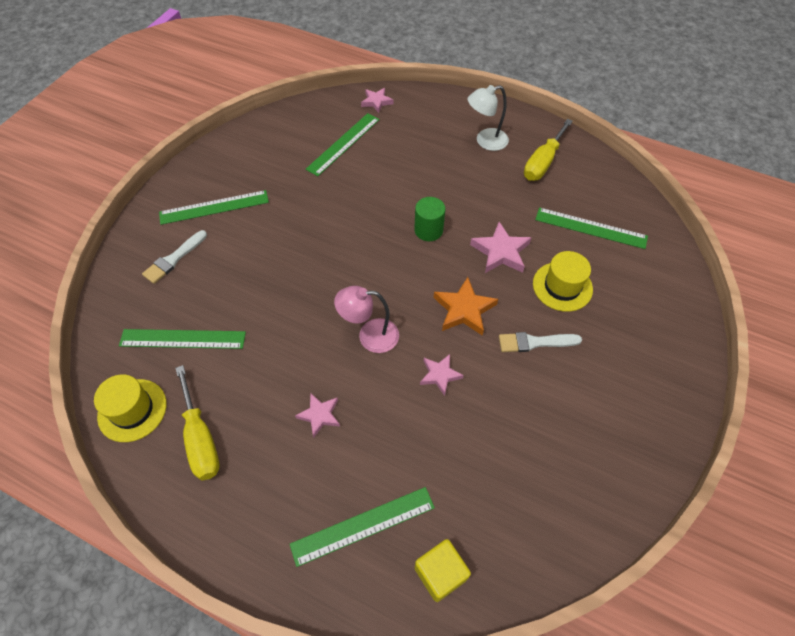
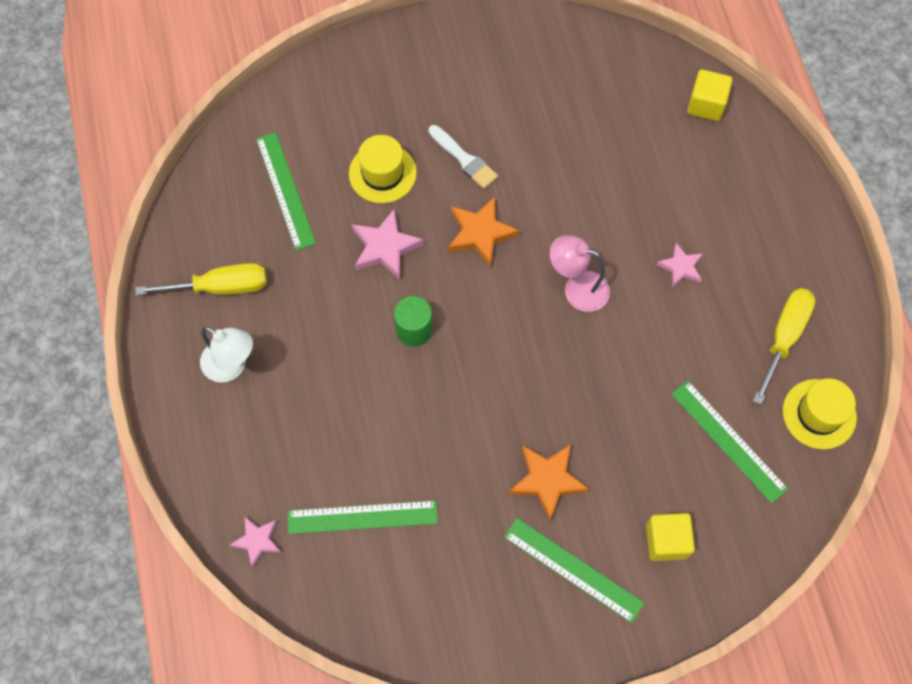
camera: 130 degrees left, 10 degrees up
white brush [142,230,207,284] -> yellow cube [646,513,695,561]
green ruler [290,487,435,567] -> none
pink lamp [334,286,399,353] -> pink lamp turned 150 degrees clockwise [550,235,610,312]
pink star [420,354,464,396] -> none
none -> orange star [509,444,589,521]

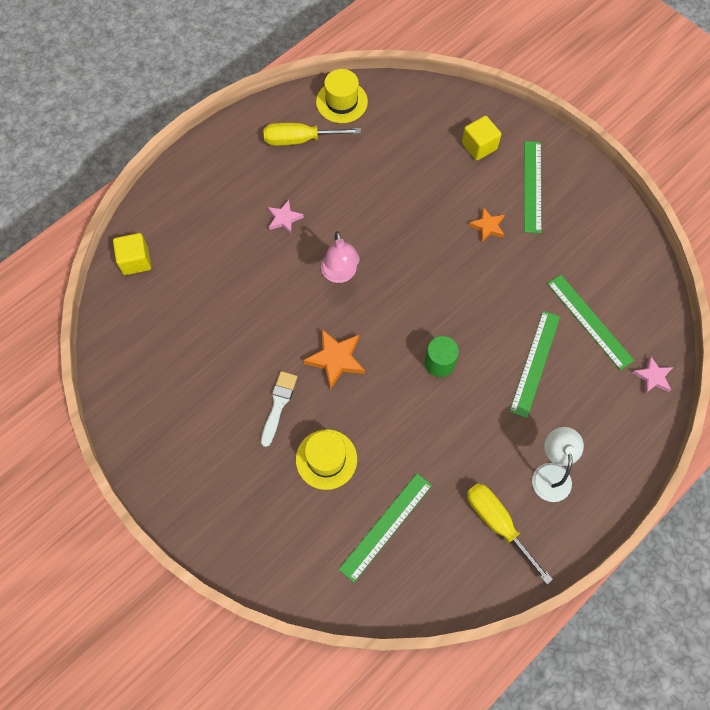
camera: 120 degrees left, 0 degrees up
pink star [352,209,424,280] -> none
orange star [509,444,589,521] -> orange star [468,207,505,243], size x0.64
green ruler [671,380,788,503] -> green ruler moved to [509,311,560,418]

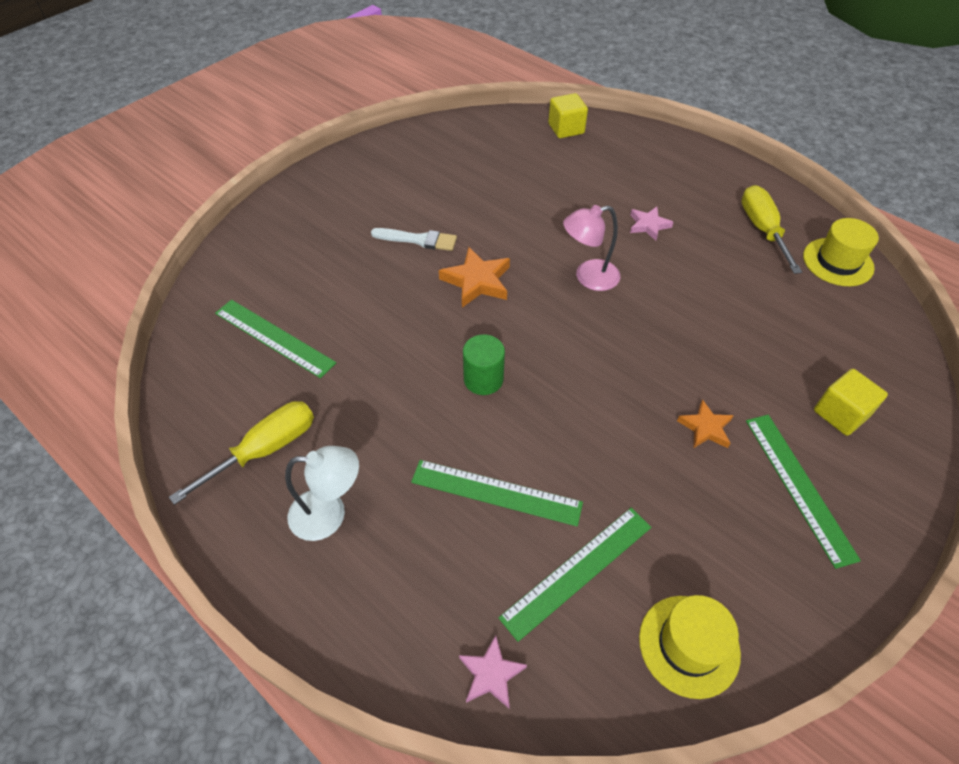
camera: 85 degrees right, 15 degrees down
yellow hat [296,429,357,490] -> yellow hat moved to [639,595,741,699]
green ruler [524,141,542,233] -> green ruler turned 75 degrees clockwise [746,415,861,569]

